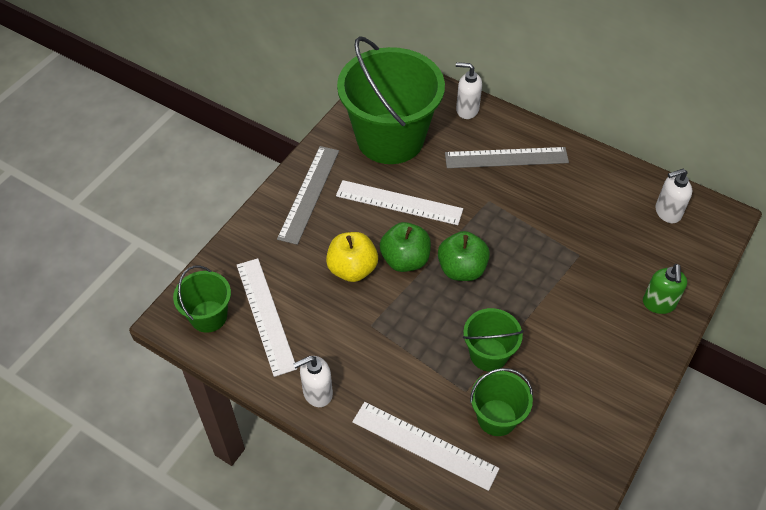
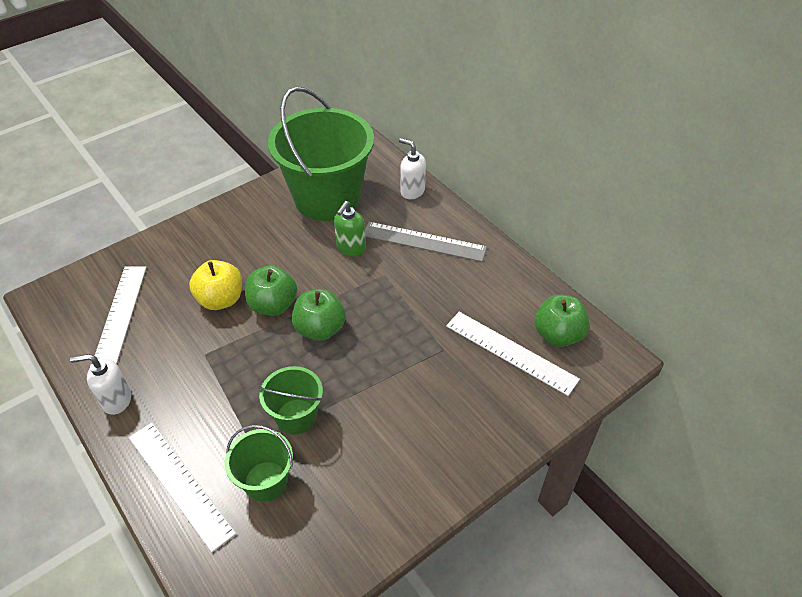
camera: 20 degrees right, 5 degrees down
green bucket [173,266,231,333] -> none
grey ruler [277,146,339,245] -> none
white ruler [336,180,463,225] -> white ruler moved to [446,312,580,396]
green soap dispenser [643,264,687,314] -> green soap dispenser moved to [334,201,366,256]
white soap dispenser [656,168,692,223] -> green apple [535,294,590,347]

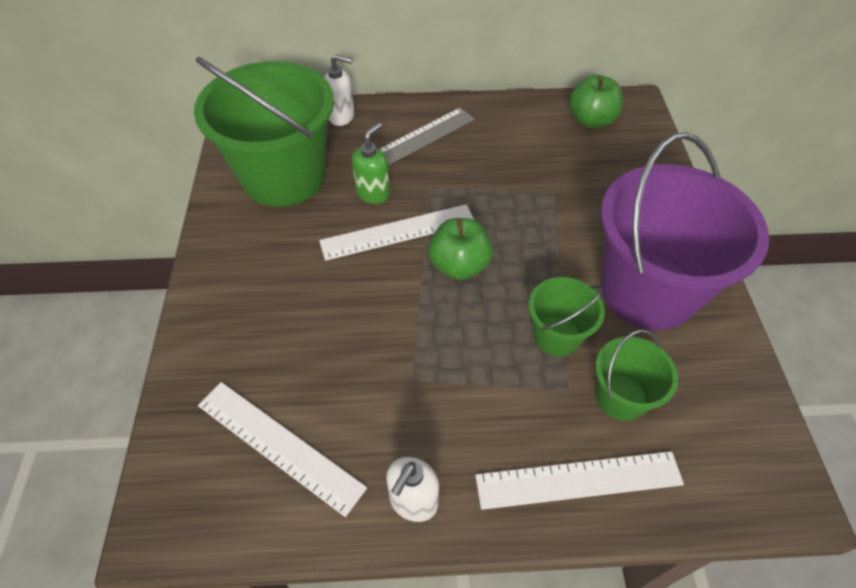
camera: 55 degrees left, 5 degrees up
yellow apple [189,260,242,310] -> none
green apple [245,265,297,316] -> none
green soap dispenser [334,201,366,256] -> green soap dispenser turned 120 degrees counterclockwise [352,122,390,204]
white soap dispenser [399,138,426,199] -> white soap dispenser turned 150 degrees counterclockwise [324,54,354,126]
white ruler [446,312,580,396] -> white ruler moved to [319,204,474,261]
none -> purple bucket [600,132,769,330]

